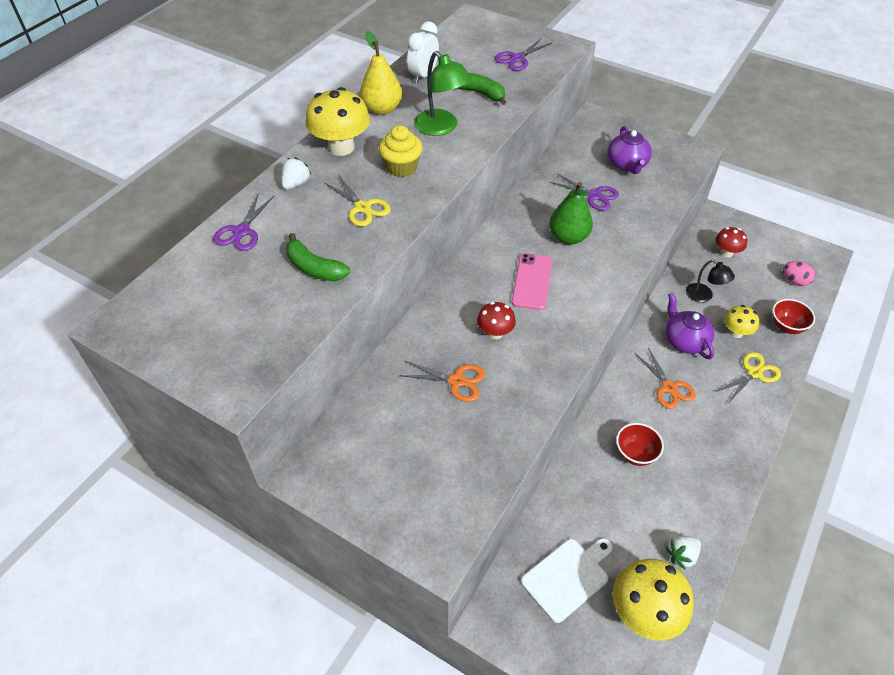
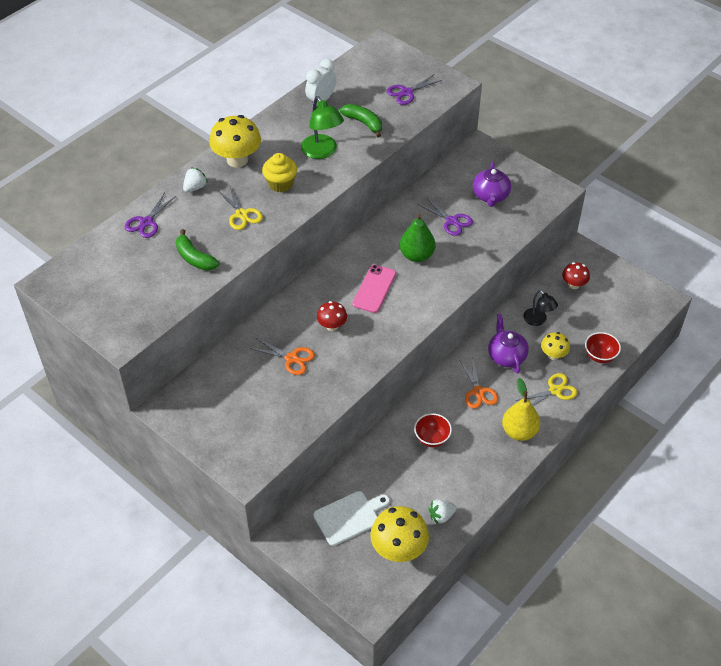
camera: 10 degrees right, 0 degrees up
yellow pear [360,31,402,115] -> yellow pear moved to [502,378,540,441]
pink egg [783,261,815,286] -> none

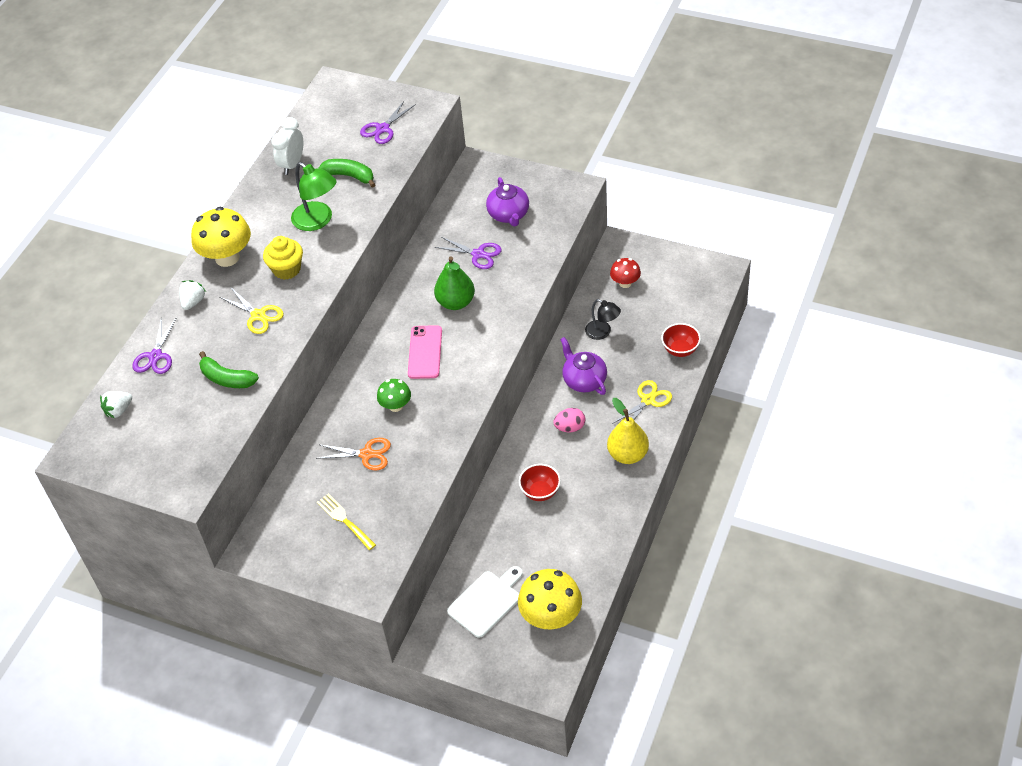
camera: 15 degrees left, 0 degrees up
red mushroom [317,301,347,331] -> green mushroom [377,379,411,412]
white strawberry [428,499,457,524] -> white strawberry moved to [100,391,132,419]
orange scissors [460,361,498,409] -> pink egg [553,408,585,432]
yellow mushroom [541,332,570,360] -> none
none -> yellow fork [317,494,376,550]

